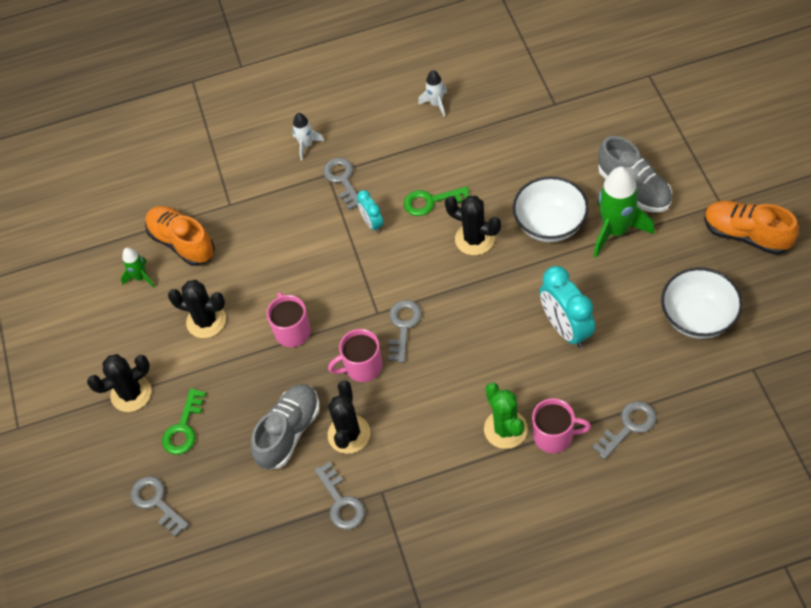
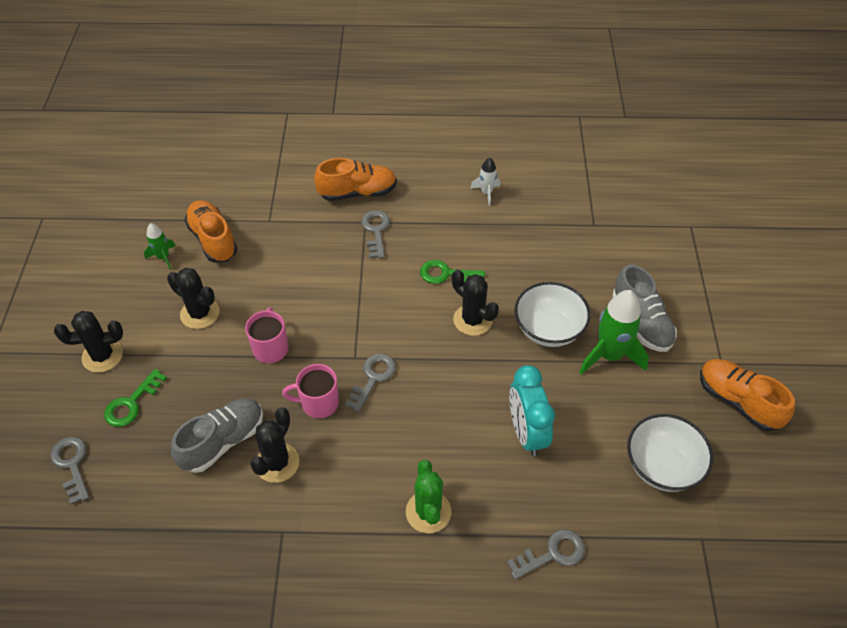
camera: 10 degrees right, 5 degrees down
white rocket [293,113,324,160] -> orange shoe [314,158,397,201]
grey key [315,462,365,530] -> none
turquoise clock [357,190,384,233] -> none
pink mug [532,398,591,453] -> none

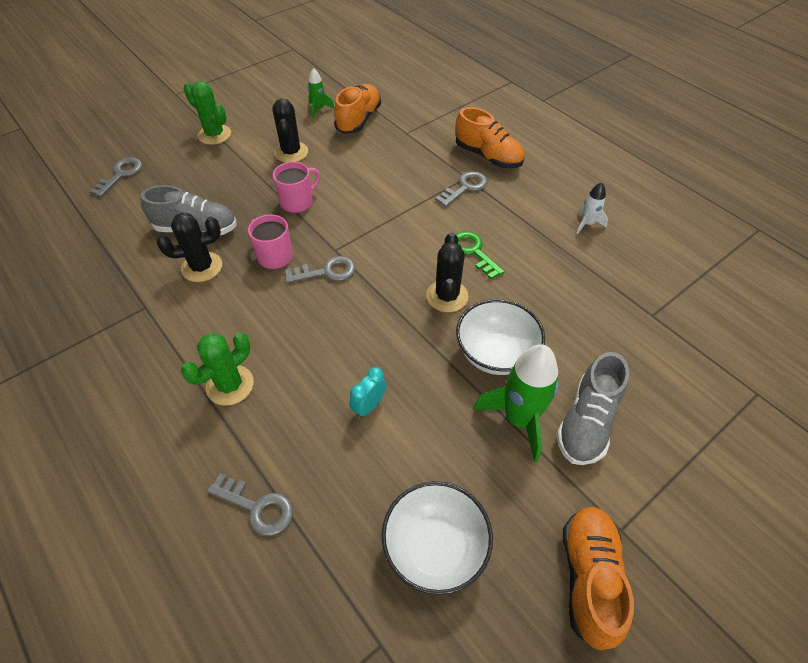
camera: 50 degrees right, 0 degrees up
black cactus [54,311,123,373] -> green cactus [184,81,231,145]
green key [104,369,167,427] -> none
turquoise clock [509,365,555,456] -> turquoise clock [349,367,387,418], size x0.54

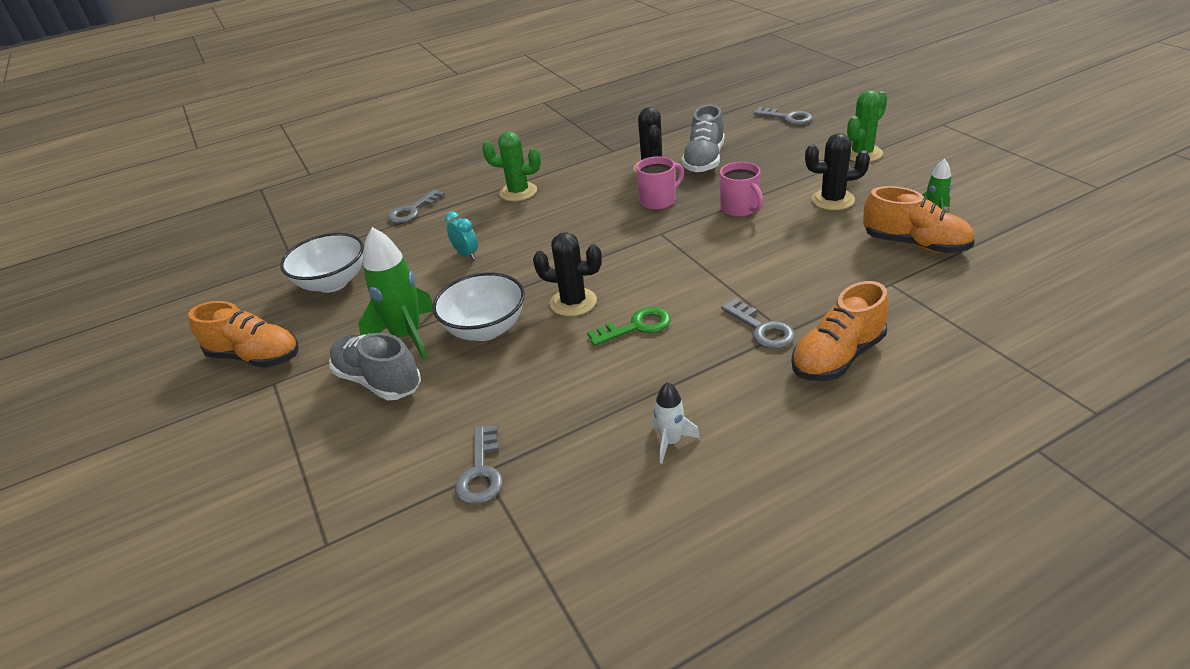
camera: 105 degrees right, 15 degrees down
green cactus [181,333,254,406] -> green cactus turned 45 degrees counterclockwise [482,131,541,201]
grey key [285,256,355,283] -> grey key moved to [455,425,503,505]

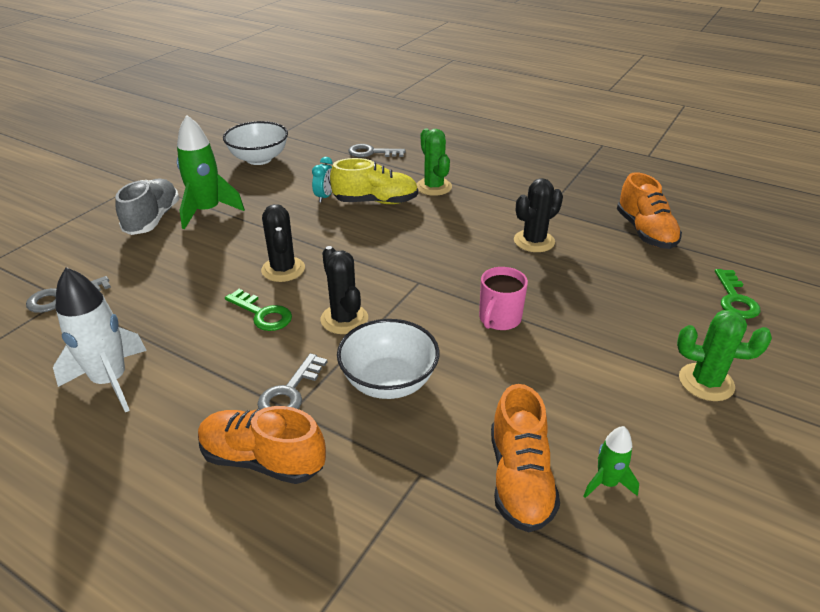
camera: 55 degrees right, 0 degrees up
orange shoe [188,301,299,368] -> orange shoe moved to [617,172,682,249]
white bowl [432,272,525,341] -> white bowl moved to [337,319,439,399]
pink mug [636,156,684,210] -> none
white rocket [651,382,700,464] -> white rocket [53,267,147,412], size x1.91
grey shoe [682,105,724,173] -> none
grey key [753,107,813,125] -> green key [715,269,761,319]
black cactus [805,133,870,210] -> black cactus moved to [320,246,368,334]
none -> yellow shoe [330,158,418,204]

